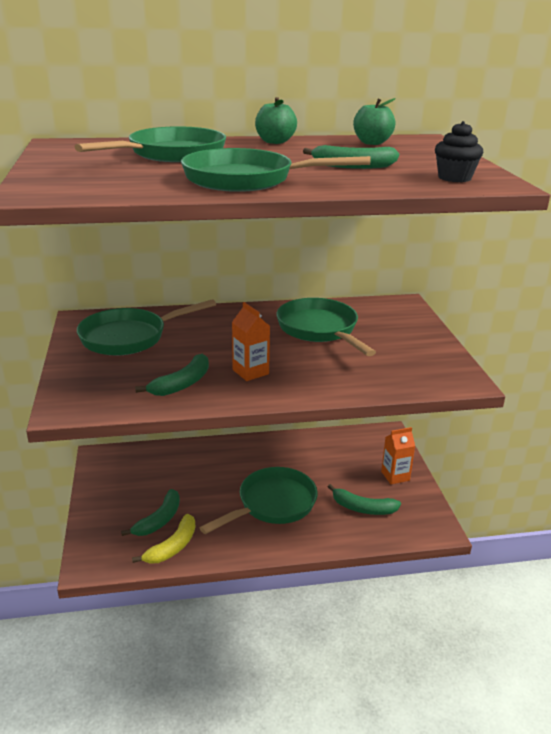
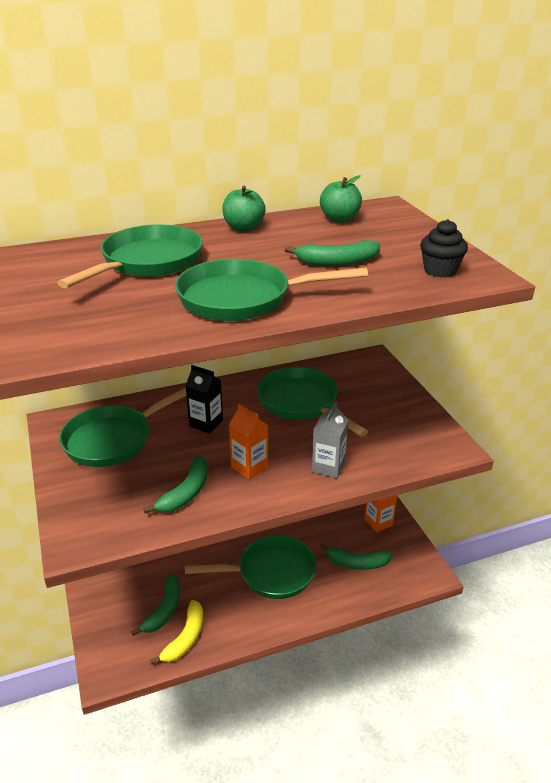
camera: 10 degrees left, 5 degrees up
green pan [200,467,318,534] -> green pan turned 45 degrees clockwise [185,535,317,599]
none -> black carton [185,365,223,434]
none -> grey carton [312,402,348,478]

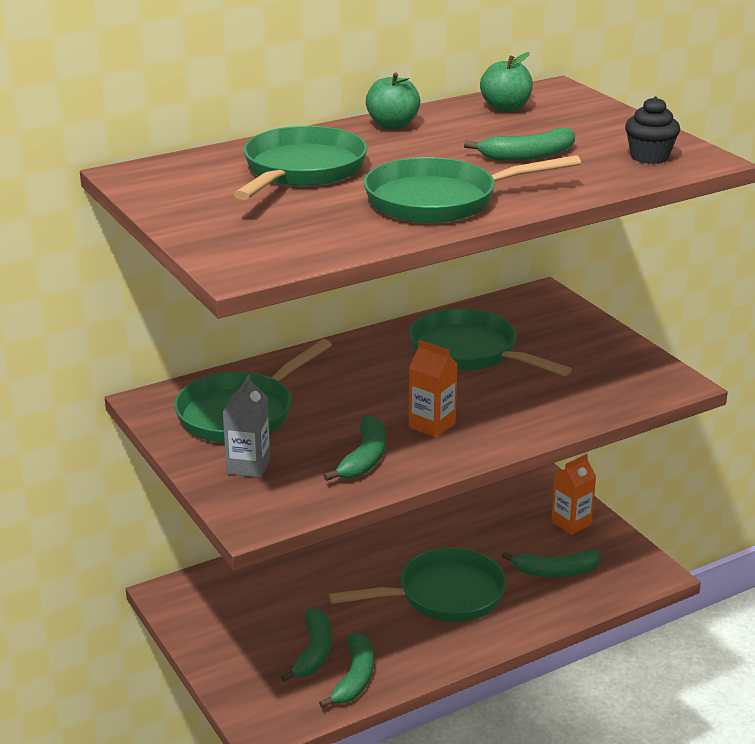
camera: 10 degrees left, 5 degrees down
yellow banana [150,600,203,665] -> green banana [319,633,373,708]
black carton [185,365,223,434] -> none
grey carton [312,402,348,478] -> grey carton moved to [223,374,271,478]

